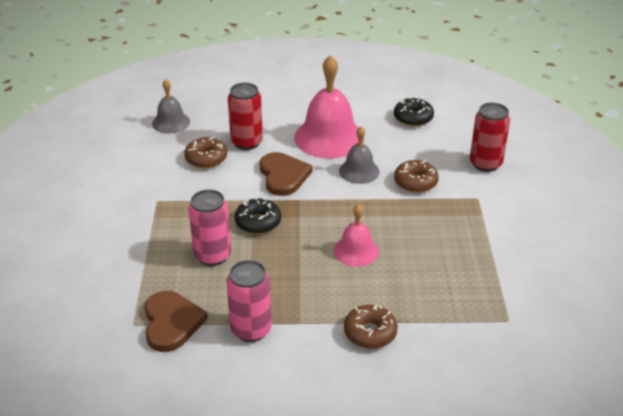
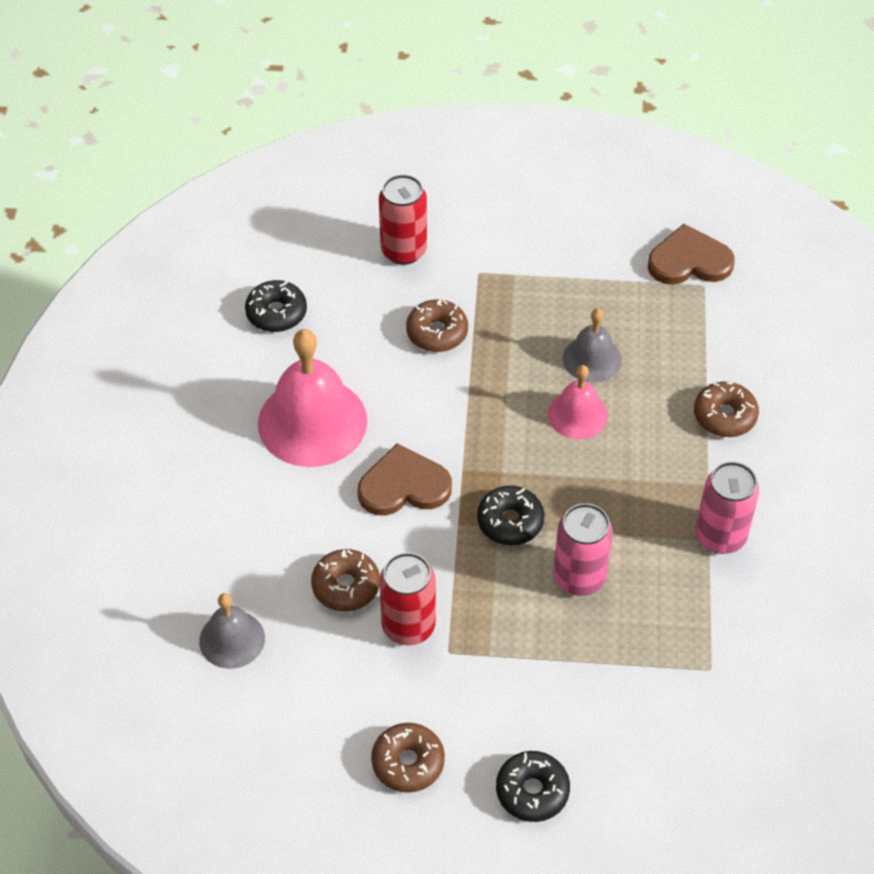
camera: 85 degrees left, 15 degrees up
brown heart [144,291,208,352] -> brown heart moved to [648,224,735,285]
red can [228,83,263,150] -> red can moved to [379,552,436,645]
grey bell [339,126,379,184] -> grey bell moved to [563,309,622,383]
none -> brown donut [371,723,445,793]
none -> black donut [496,751,570,822]

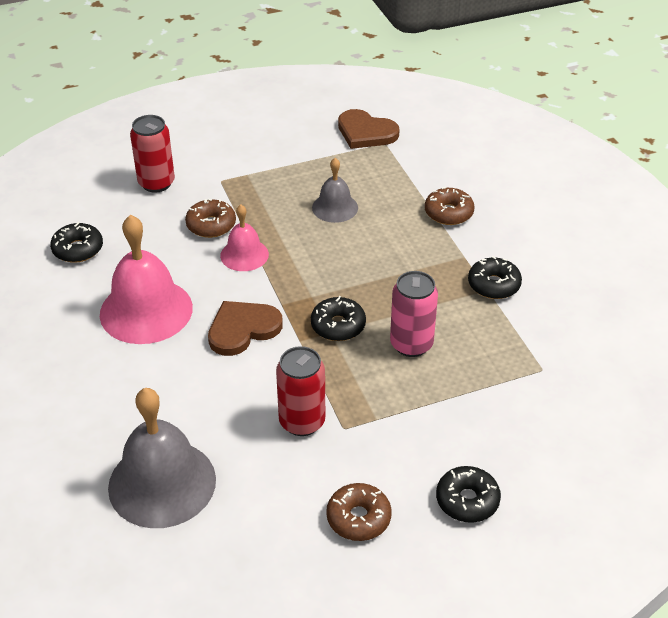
camera: 25 degrees left, 10 degrees down
grey bell [199,593,265,669] -> grey bell [108,388,216,528], size x1.81
brown donut [311,549,380,612] -> none
pink bell [548,365,608,439] -> pink bell moved to [220,205,269,271]
brown heart [648,224,735,285] -> brown heart turned 120 degrees counterclockwise [338,109,400,149]
pink can [696,462,759,554] -> black donut [468,256,522,299]

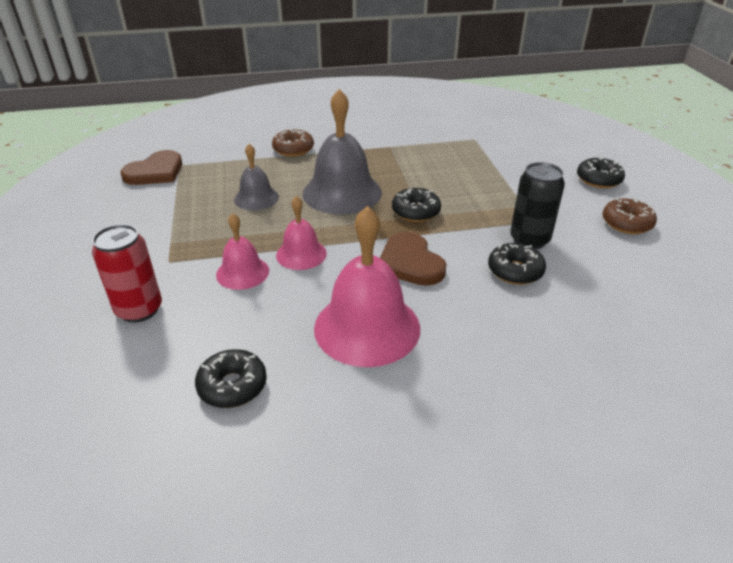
camera: 80 degrees left, 5 degrees down
grey bell [108,388,216,528] -> grey bell moved to [303,89,382,215]
brown donut [185,199,236,238] -> pink bell [216,213,269,290]
red can [276,346,325,436] -> black can [510,162,565,249]
pink can [390,271,438,357] -> none
black donut [468,256,522,299] -> black donut moved to [488,243,546,285]

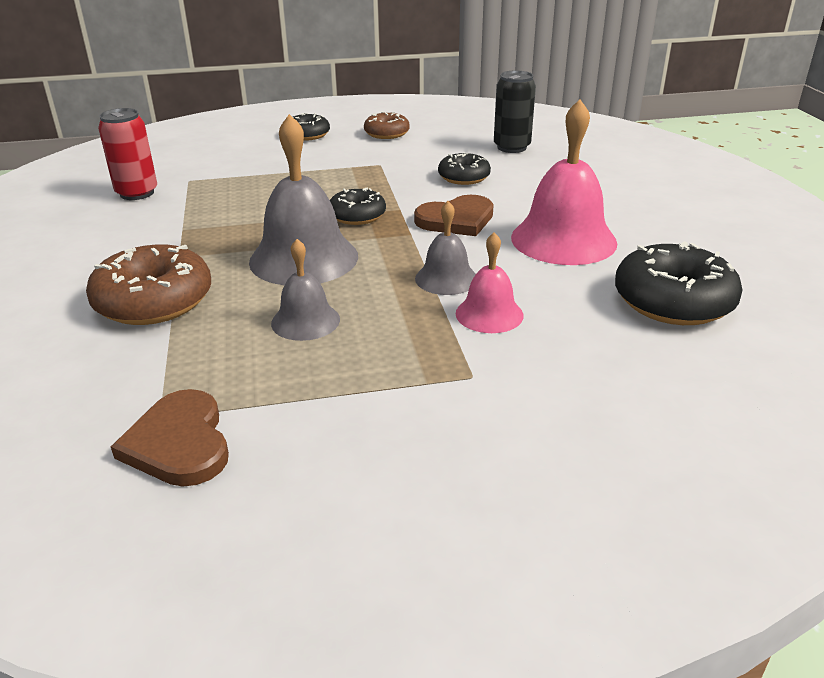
camera: 90 degrees left, 5 degrees down
red can [92,224,162,323] -> red can moved to [98,108,157,200]
brown heart [121,150,182,185] -> brown heart turned 150 degrees counterclockwise [111,389,229,487]
black donut [195,349,267,408] -> black donut [615,241,742,325], size x1.68
brown donut [272,128,314,157] -> brown donut [86,244,211,325], size x1.68
pink bell [276,196,327,270] -> grey bell [415,201,476,295]
black can [510,162,565,249] -> black can moved to [494,70,536,153]

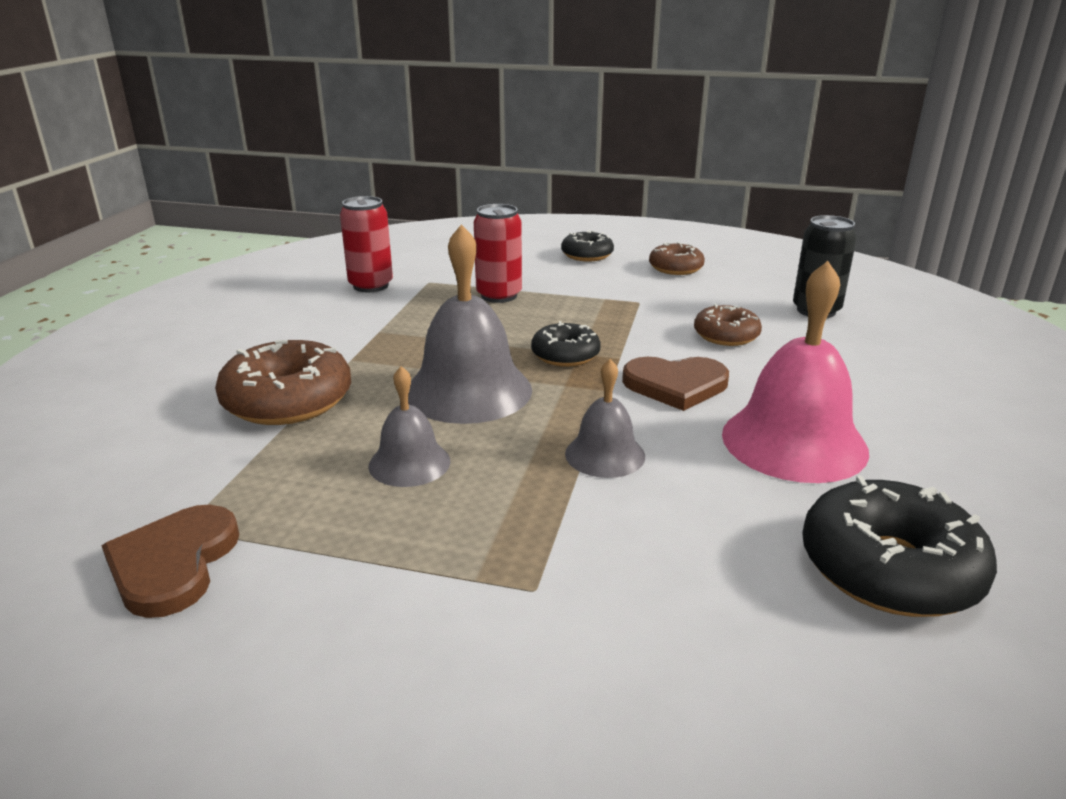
camera: 25 degrees right, 5 degrees down
black donut [438,153,491,185] -> brown donut [694,304,762,346]
pink bell [456,232,524,333] -> none
none -> red can [474,204,522,303]

